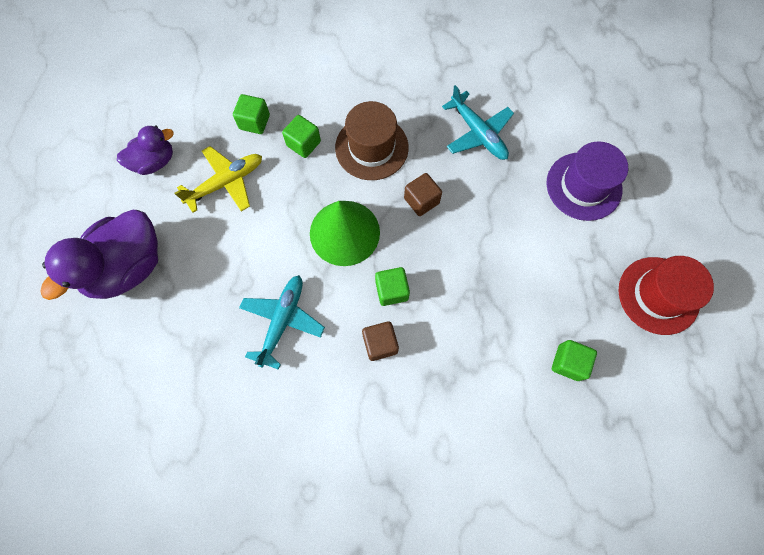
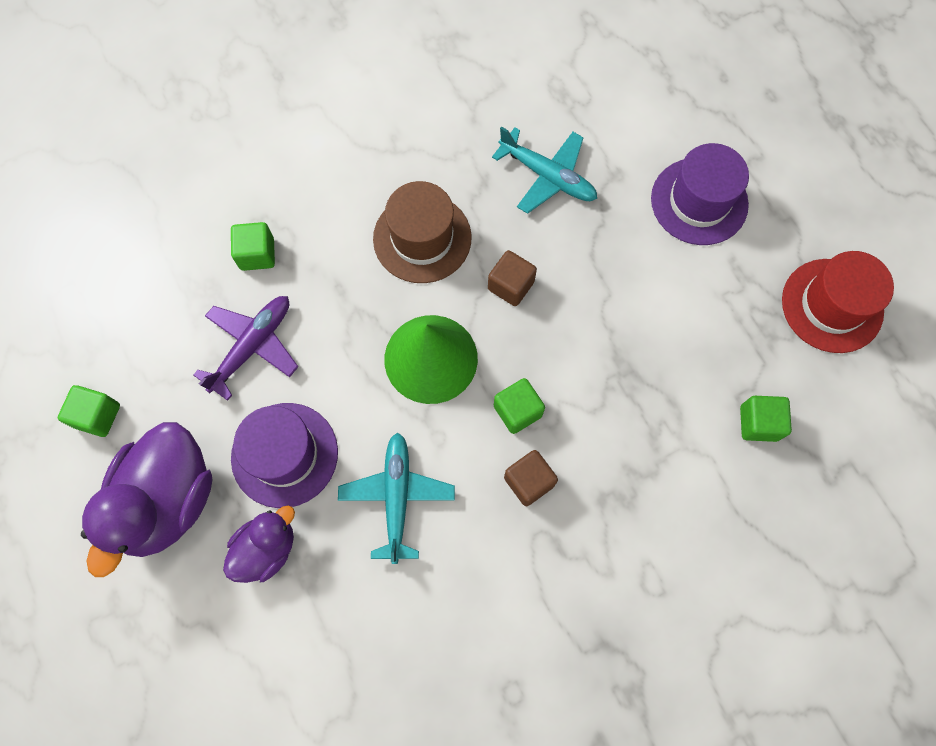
camera: 20 degrees left, 0 degrees up
purple duck [117,126,174,175] -> purple duck moved to [223,505,295,583]
yellow plane [175,146,262,213] -> purple plane [193,296,298,401]
green cube [282,115,321,158] -> green cube moved to [58,385,120,437]
none -> purple hat [231,403,338,508]

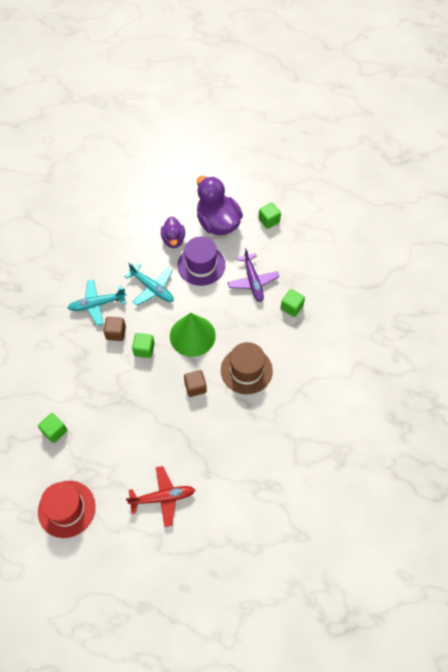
camera: 130 degrees right, 10 degrees down
turquoise plane [492,126,597,214] -> turquoise plane moved to [68,279,126,326]
purple hat [651,143,749,245] -> red plane [126,466,195,527]

